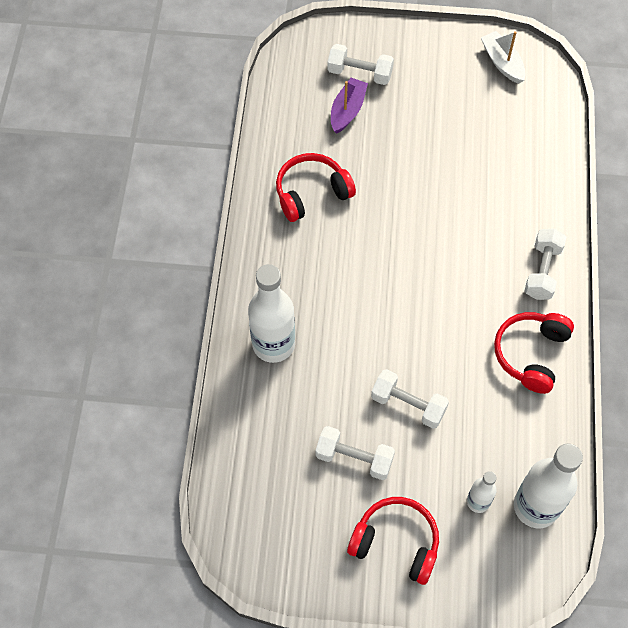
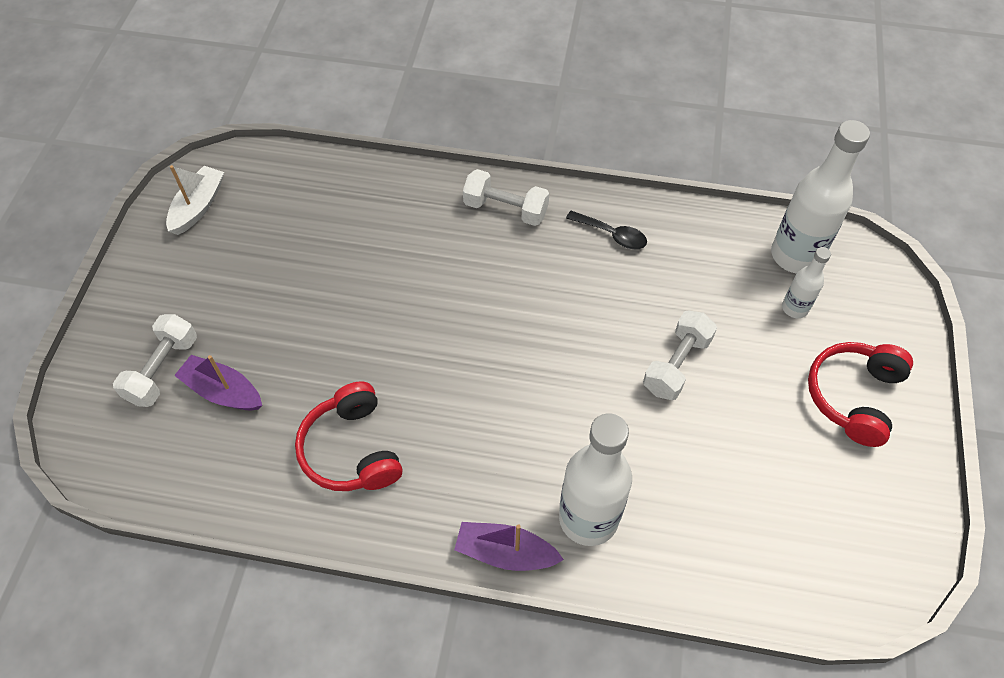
camera: 85 degrees left, 5 degrees down
white dumbbell [316,426,395,480] -> none
white boat [481,31,526,84] -> white boat turned 135 degrees clockwise [166,165,224,235]
red headphones [494,312,574,394] -> black spoon [566,211,647,249]
none -> purple boat [454,522,564,571]

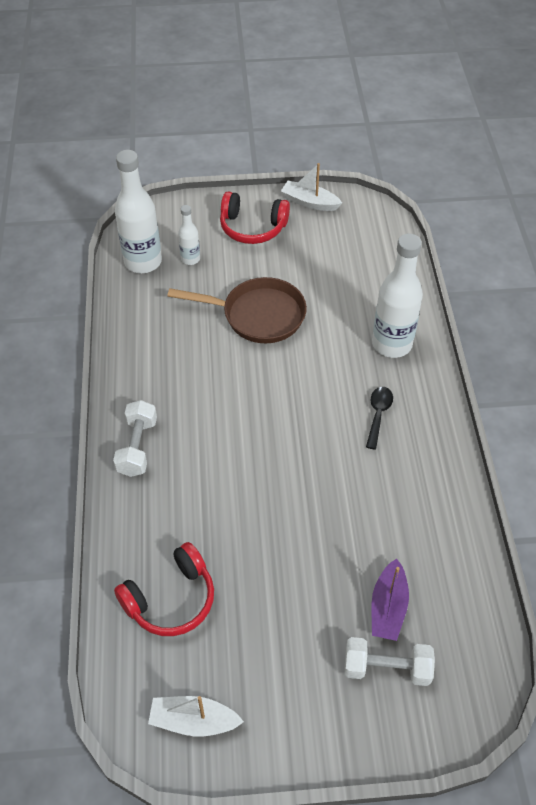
camera: 105 degrees left, 5 degrees down
red headphones [295,381,403,491] -> red headphones moved to [114,542,214,636]
purple boat [454,522,564,571] -> none
black spoon [566,211,647,249] -> black spoon moved to [366,387,393,450]
white dumbbell [643,311,717,400] -> brown pan [168,277,307,343]
none -> white boat [281,163,342,211]

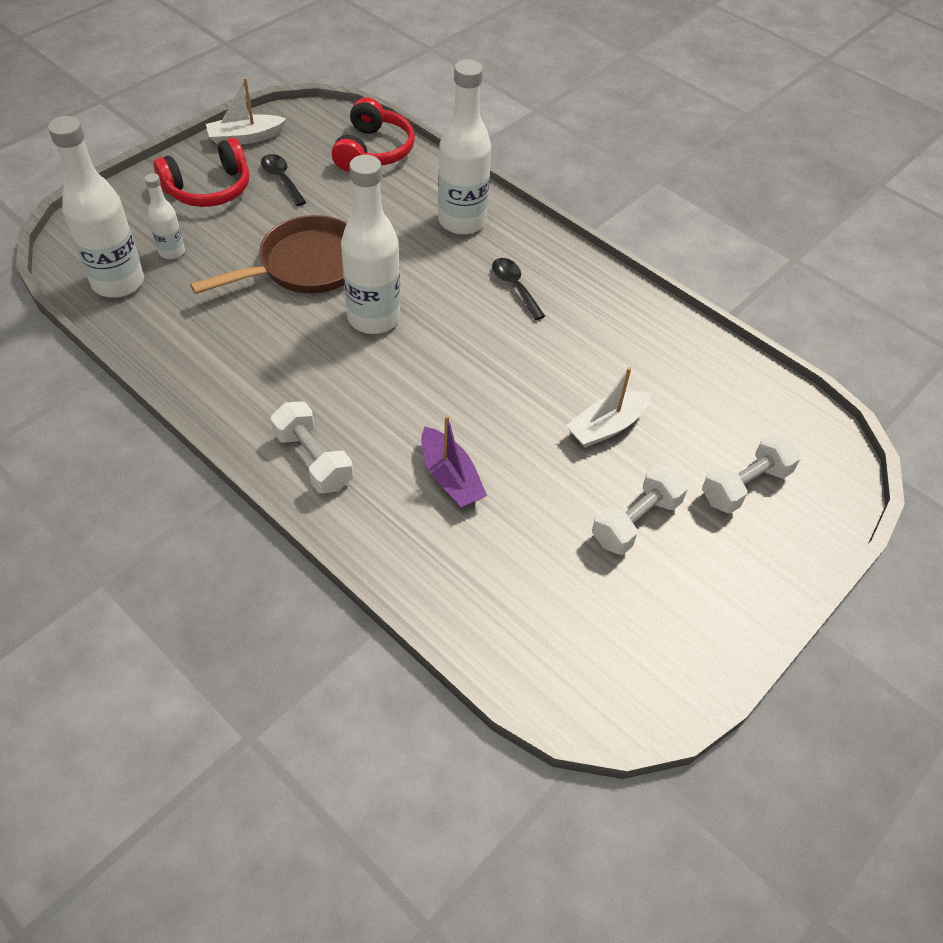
camera: 45 degrees left, 0 degrees up
red headphones [114,542,214,636] -> red headphones moved to [331,97,415,172]
white boat [148,696,244,736] -> white boat moved to [566,367,651,448]
purple boat [372,559,409,641] -> purple boat moved to [421,415,487,508]
none -> black spoon [261,154,306,206]
none -> white bottle [341,155,401,334]
none -> white dumbbell [592,464,688,555]

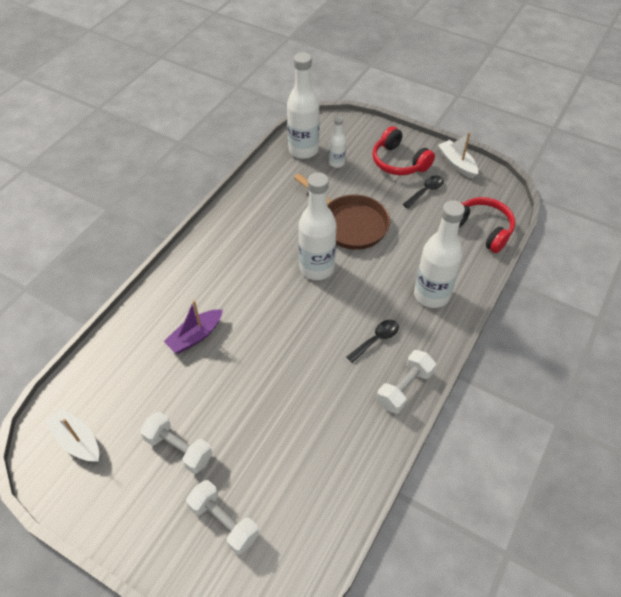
camera: 80 degrees right, 0 degrees up
white dumbbell [271,402,353,494] -> white dumbbell moved to [377,350,436,414]
red headphones [331,97,415,172] -> red headphones turned 135 degrees counterclockwise [459,197,515,253]
white boat [566,367,651,448] -> white boat moved to [45,408,99,462]

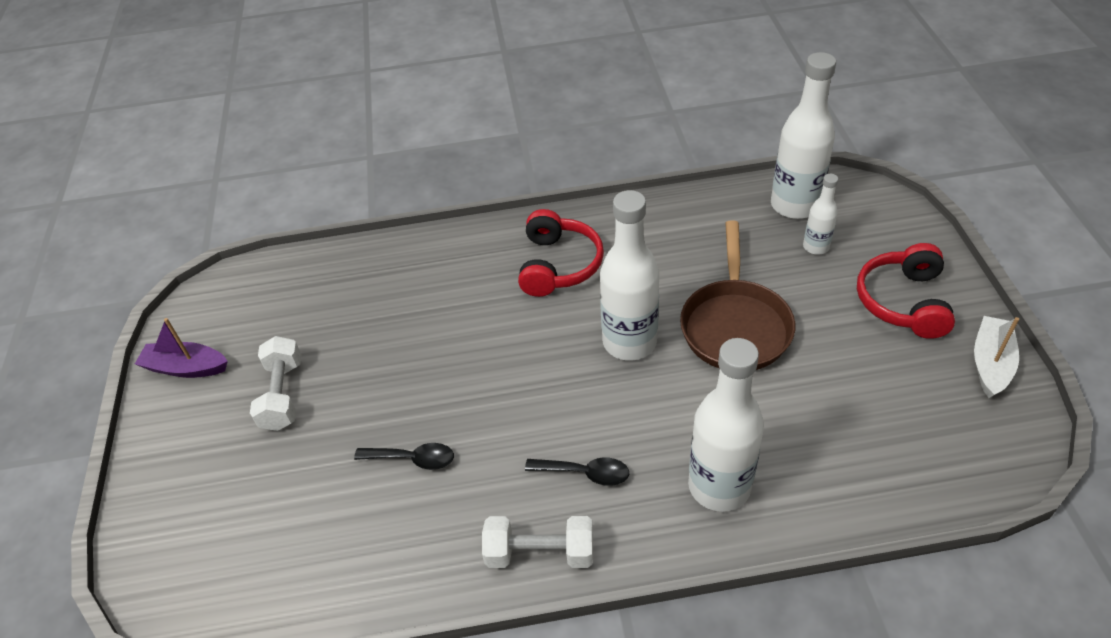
camera: 55 degrees right, 5 degrees down
white boat [45,408,99,462] -> none
purple boat [164,300,223,353] -> purple boat moved to [135,318,228,378]
white dumbbell [186,480,259,555] -> none
black spoon [402,175,444,208] -> black spoon moved to [354,443,454,470]
red headphones [459,197,515,253] -> red headphones moved to [518,209,604,297]

